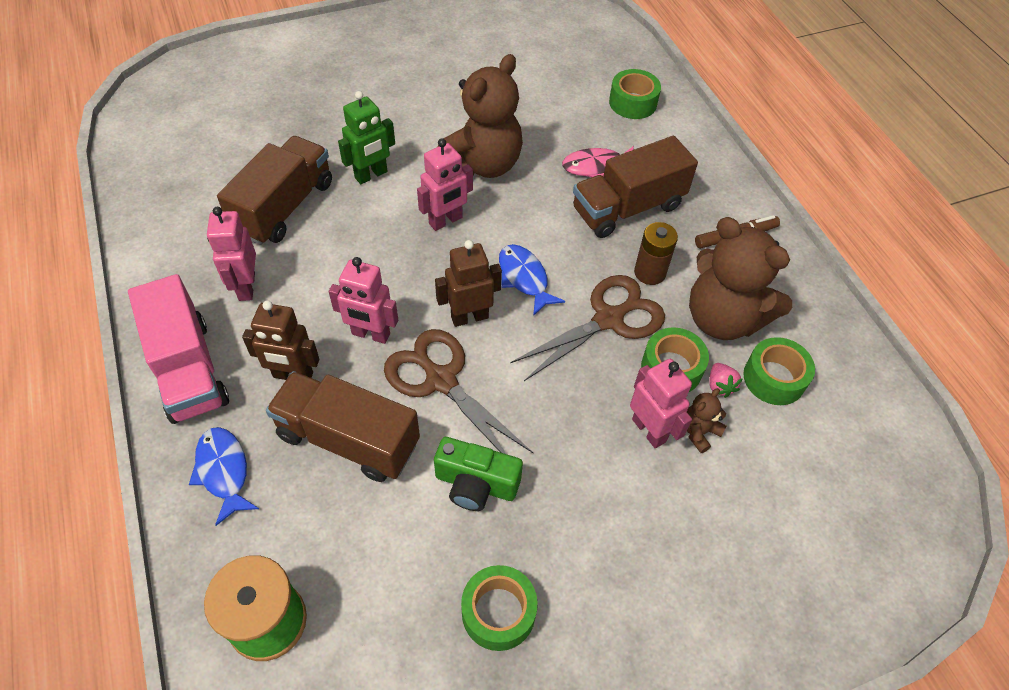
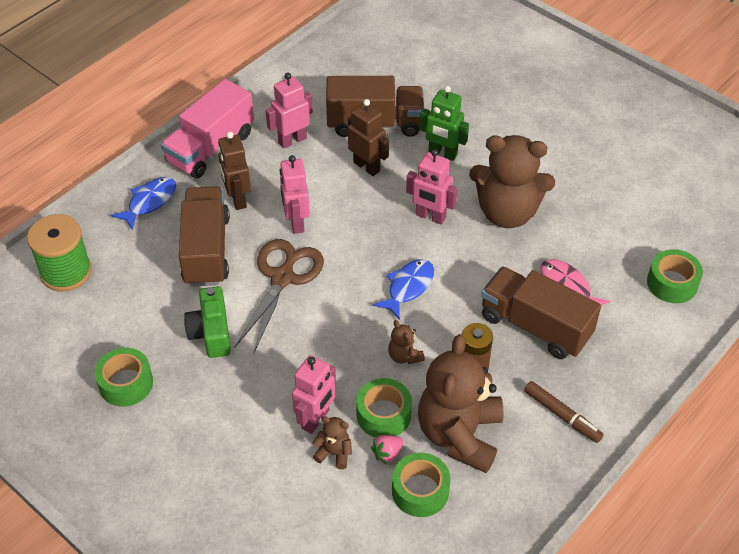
camera: 65 degrees right, 5 degrees down
brown robot [435,240,502,327] -> brown robot moved to [348,99,389,176]
brown scissors [510,275,665,381] -> brown teddy bear [388,320,425,364]

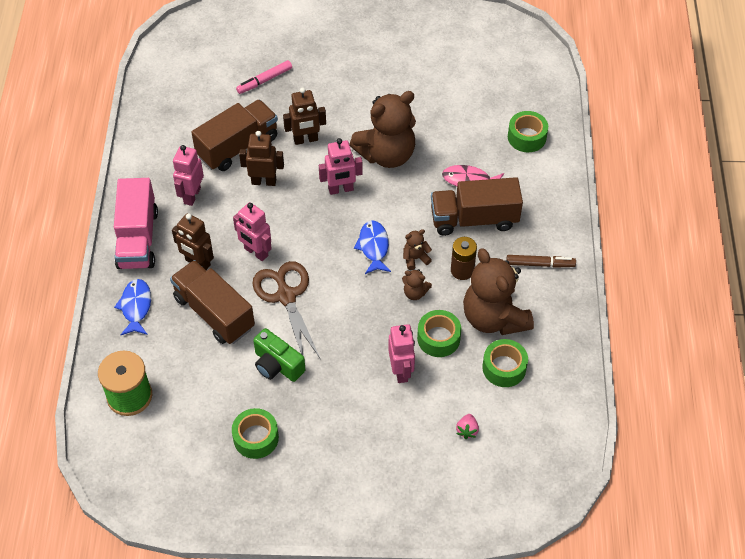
camera: 40 degrees left, 5 degrees up
brown teddy bear [312,416,352,469] -> brown teddy bear moved to [403,229,432,270]
pink strawberry [371,435,403,464] -> pink strawberry moved to [456,414,479,439]
green robot [420,86,469,161] -> brown robot [283,88,326,145]
none -> pink marker [236,60,292,94]

